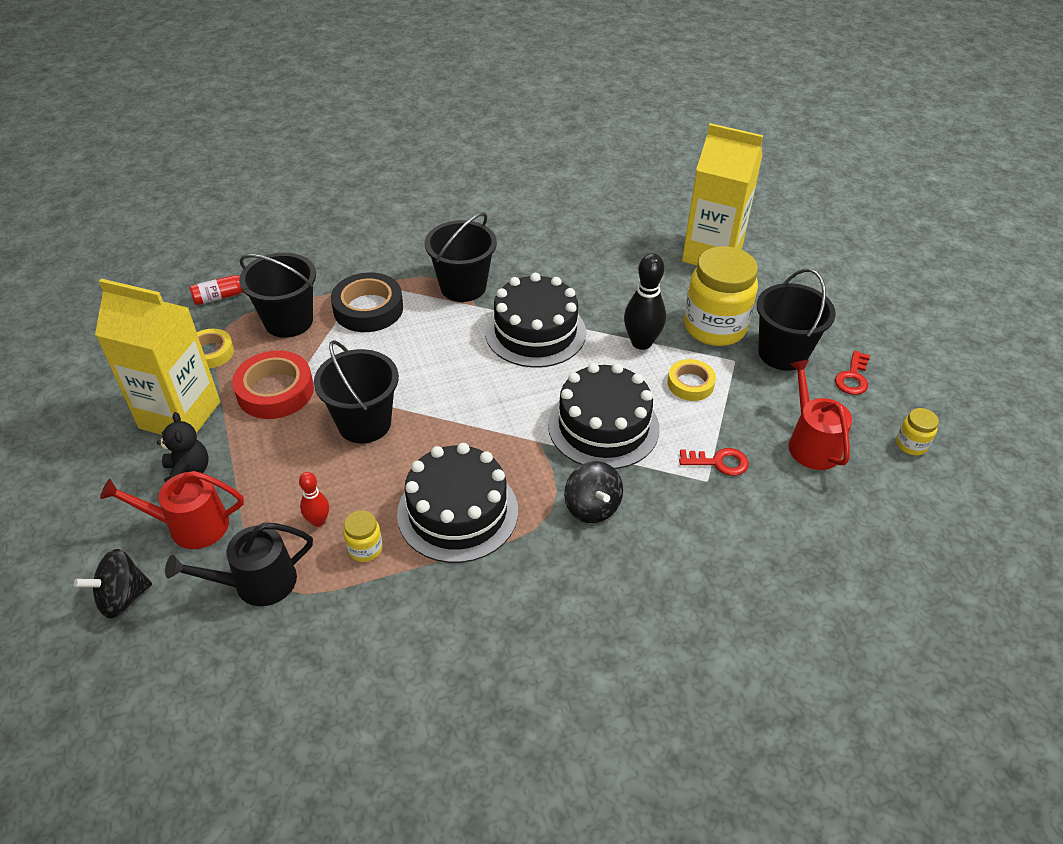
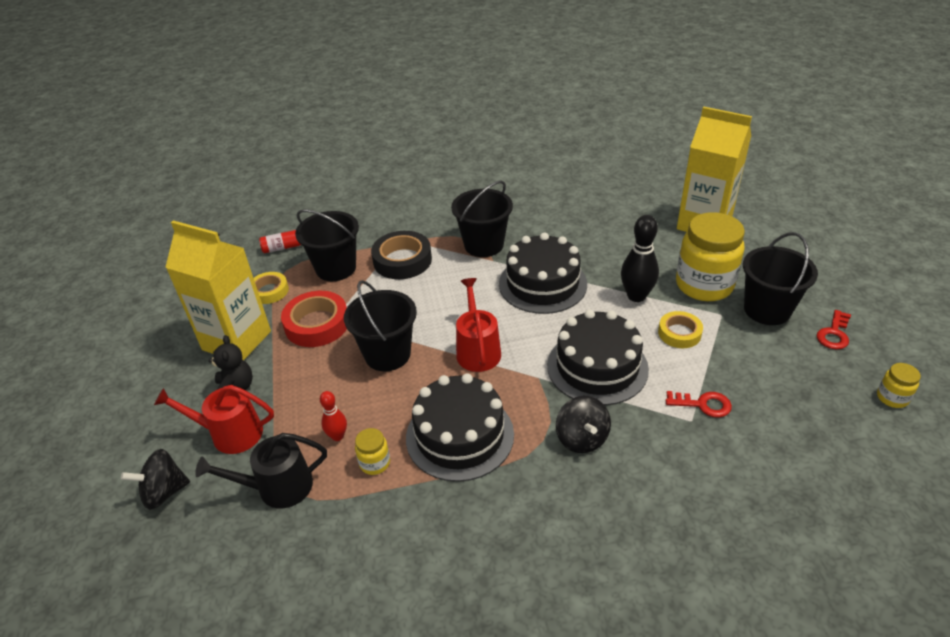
camera: 10 degrees right, 5 degrees down
red watering can [789,360,852,470] -> red watering can moved to [456,278,501,372]

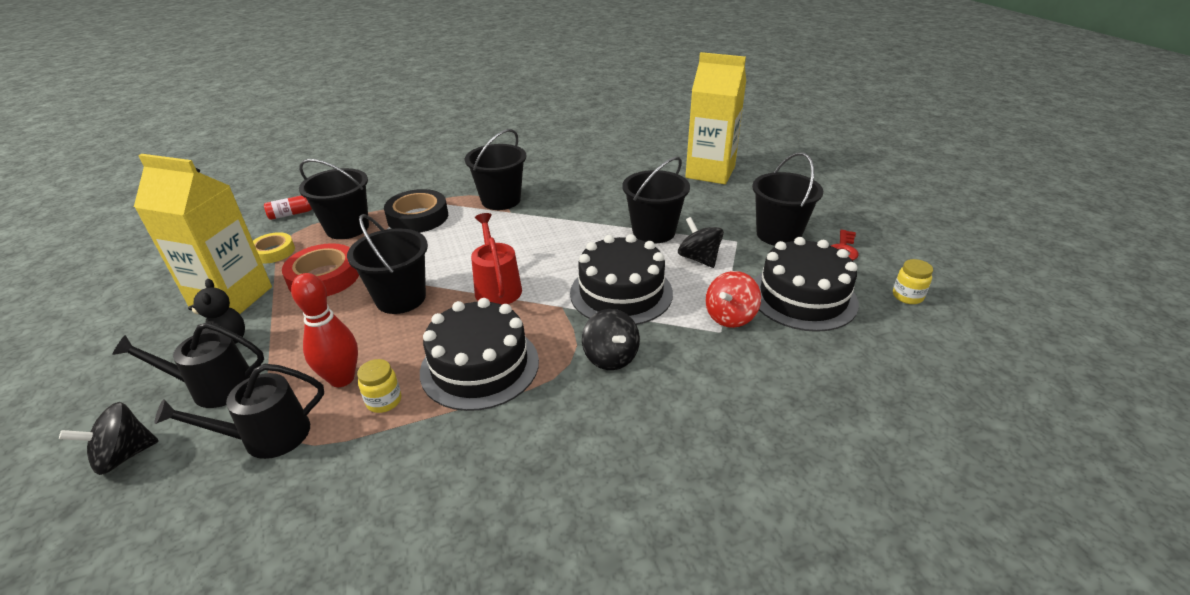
camera: 10 degrees left, 5 degrees down
red watering can [154,385,274,454] -> black watering can [112,322,264,408]
red bowling pin [320,391,347,441] -> red bowling pin [291,273,358,387], size x1.75
black cake [499,233,587,314] -> black cake moved to [754,237,859,332]
black bowling pin [621,215,659,302] -> black bucket [622,157,690,243]
yellow tape [658,311,703,348] -> black spinning top [678,217,724,268]
red key [666,391,732,418] -> red spinning top [706,271,761,328]
yellow jar [676,212,745,301] -> none

